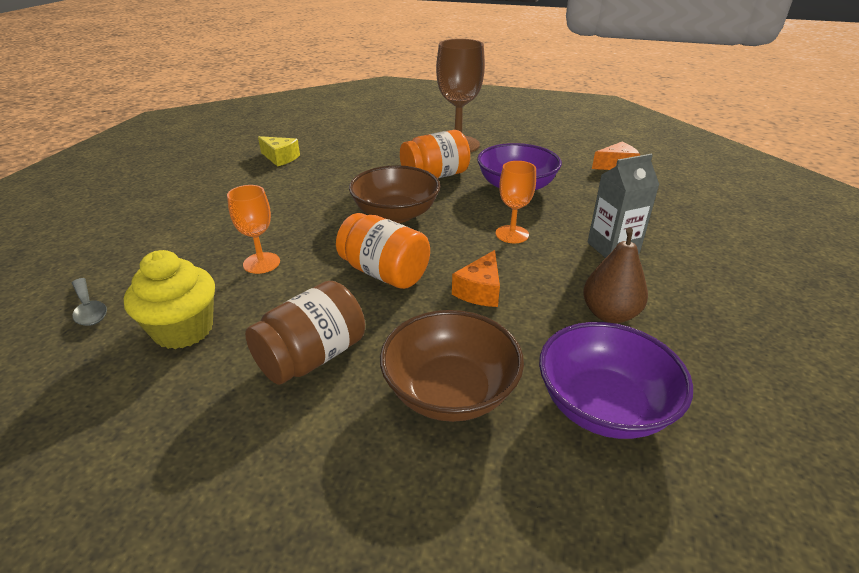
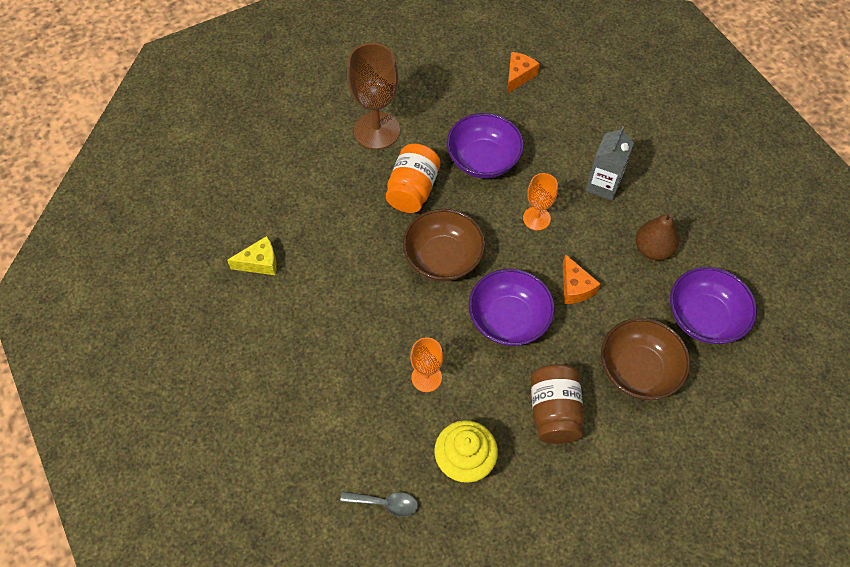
camera: 45 degrees left, 25 degrees up
orange jar [336,213,430,289] -> purple bowl [469,269,555,346]

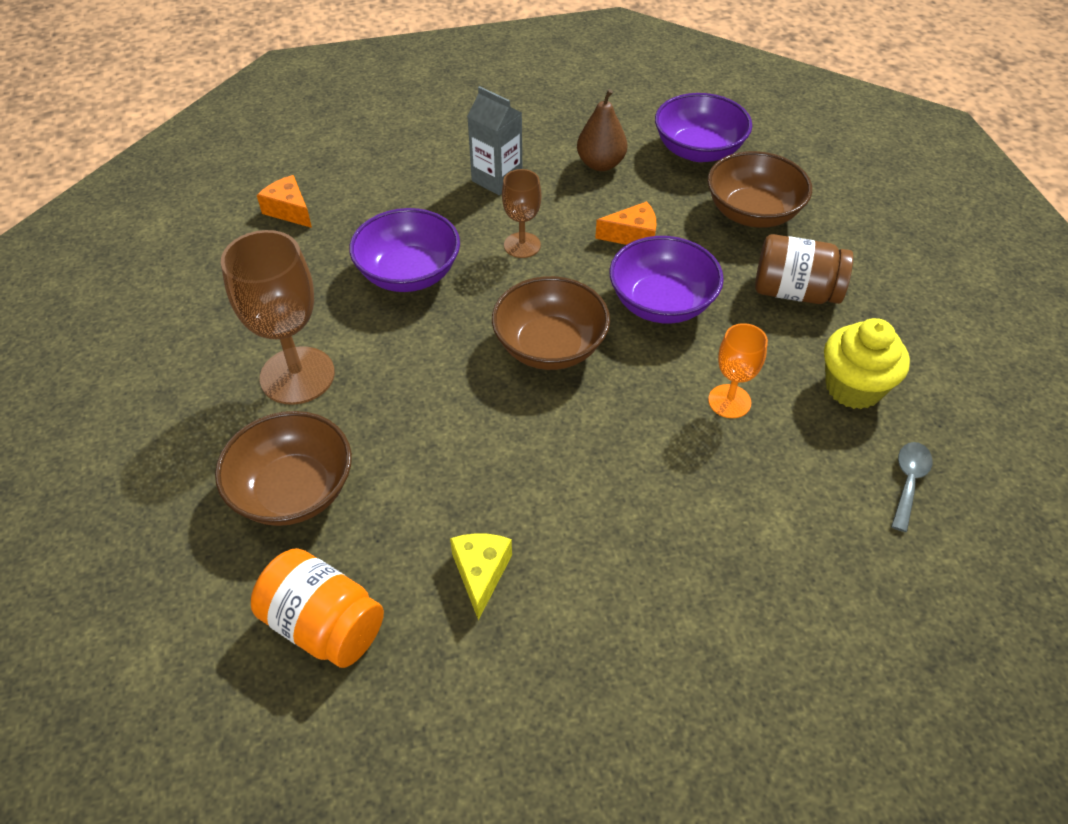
camera: 75 degrees left, 10 degrees down
orange jar [386,144,440,213] -> orange jar moved to [251,548,384,668]
orange goblet [523,173,558,230] -> brown goblet [502,169,542,258]
none -> brown bowl [215,411,352,526]

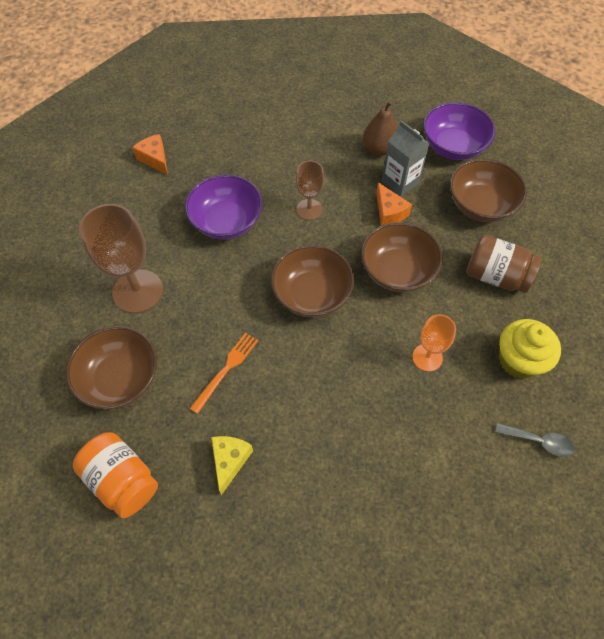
camera: 10 degrees right, 10 degrees up
grey carton [467,86,522,195] -> grey carton moved to [381,120,430,197]
orange cheese [595,201,656,245] -> orange cheese turned 60 degrees clockwise [376,182,412,226]
purple bowl [609,236,724,324] -> brown bowl [361,222,443,292]
grey spoon [891,442,933,532] -> grey spoon turned 75 degrees clockwise [495,423,575,457]
none -> orange fork [190,333,258,414]

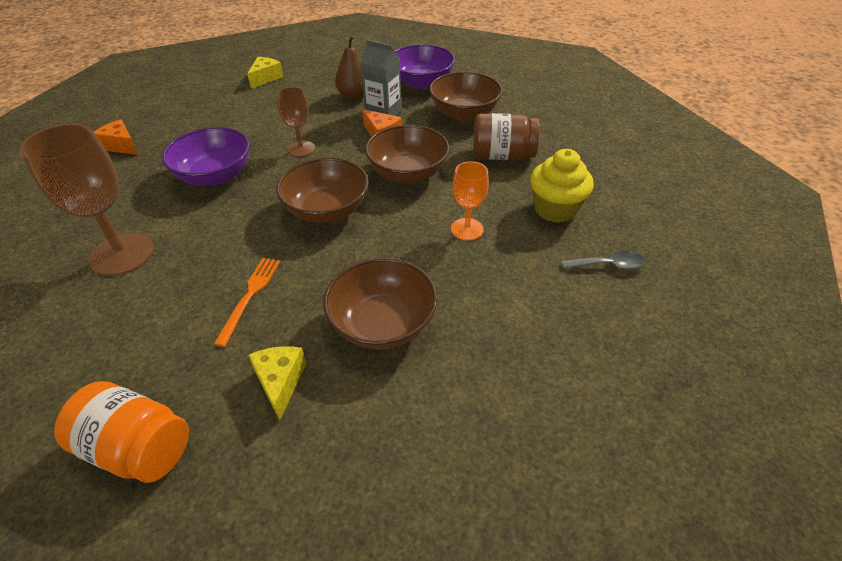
camera: 20 degrees left, 15 degrees down
brown bowl [66,326,157,409] -> brown bowl moved to [323,258,438,350]
none -> yellow cheese [247,57,283,89]

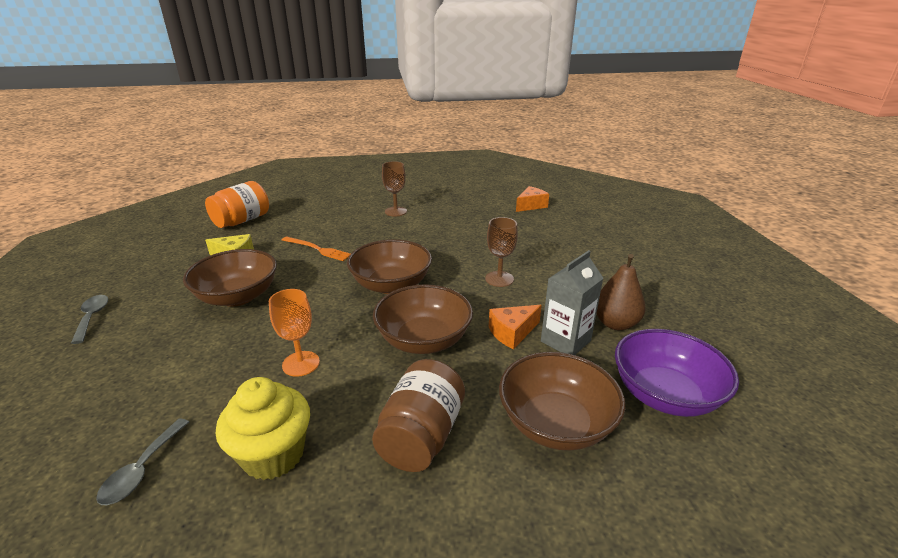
camera: 105 degrees right, 15 degrees down
brown goblet [20,123,154,276] -> brown goblet [382,161,407,217], size x0.57
purple bowl [162,127,250,186] -> none
yellow cheese [247,57,283,89] -> none
none -> grey spoon [71,295,108,344]

